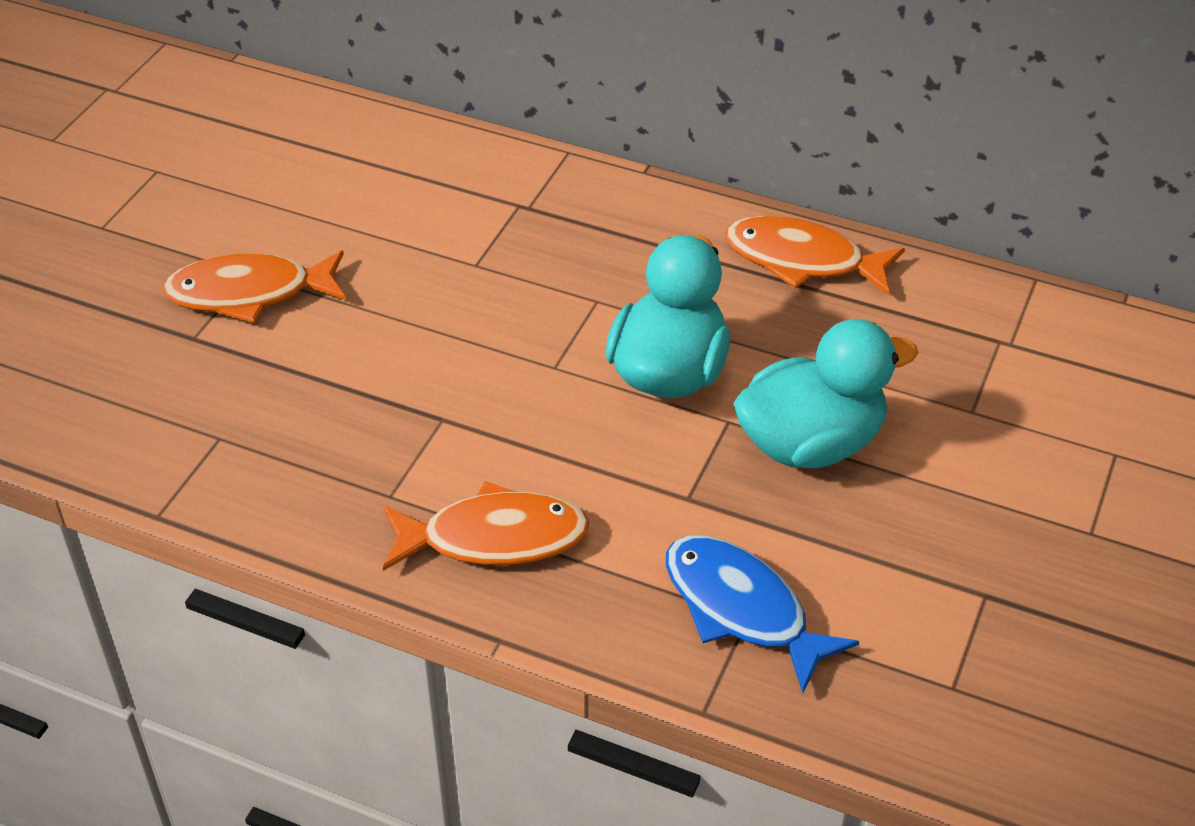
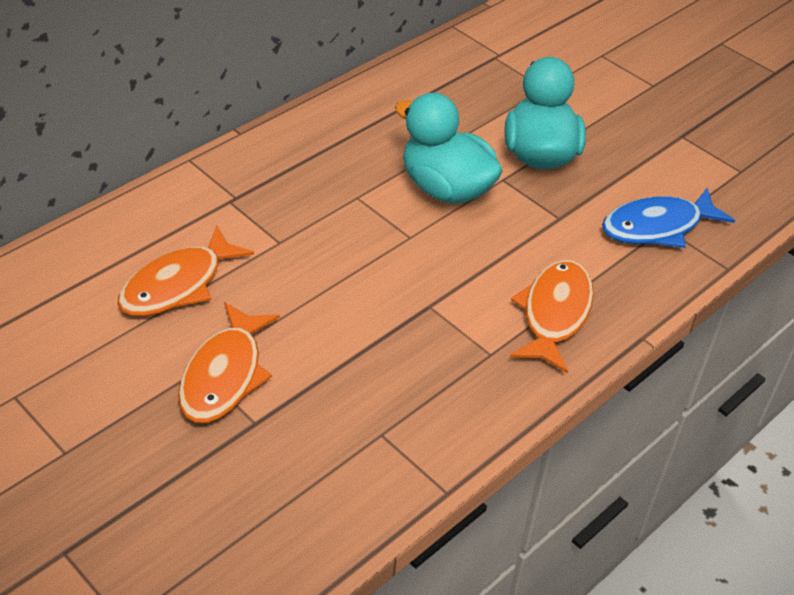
camera: 70 degrees left, 0 degrees up
orange fish [725,216,905,296] -> orange fish moved to [118,225,254,316]

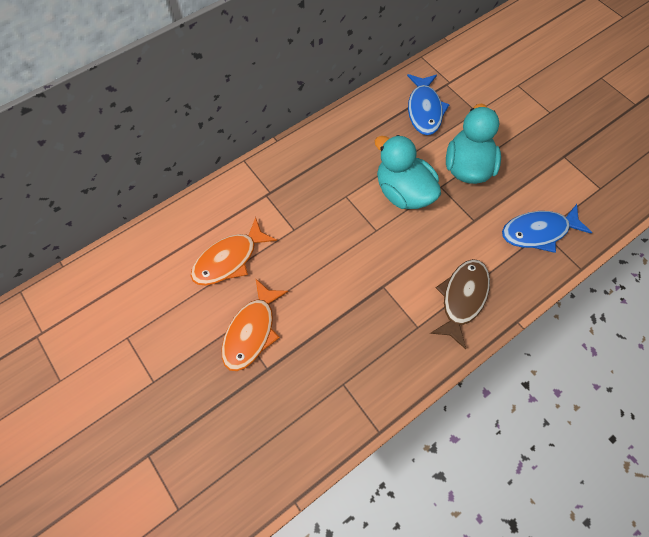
camera: 10 degrees right, 20 degrees up
orange fish [510,260,594,374] -> brown fish [430,259,490,349]
none -> blue fish [407,74,450,135]

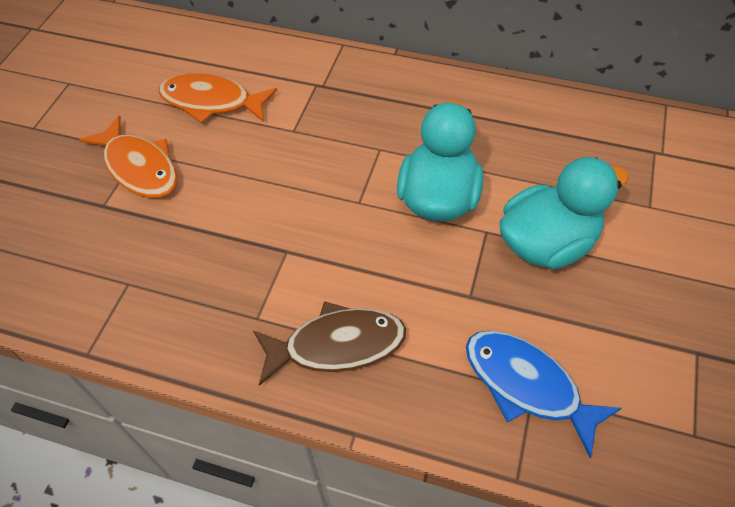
camera: 55 degrees right, 10 degrees down
orange fish [222,278,289,371] -> orange fish turned 120 degrees counterclockwise [79,115,177,198]
blue fish [407,74,450,135] -> none

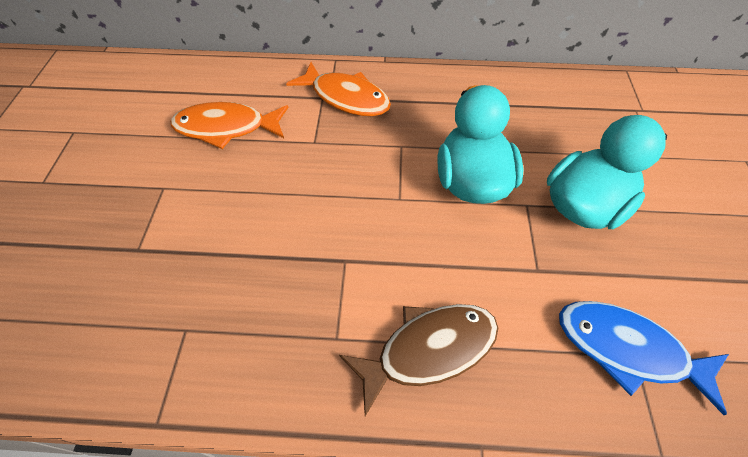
camera: 15 degrees left, 0 degrees up
orange fish [79,115,177,198] -> orange fish moved to [286,62,391,116]

